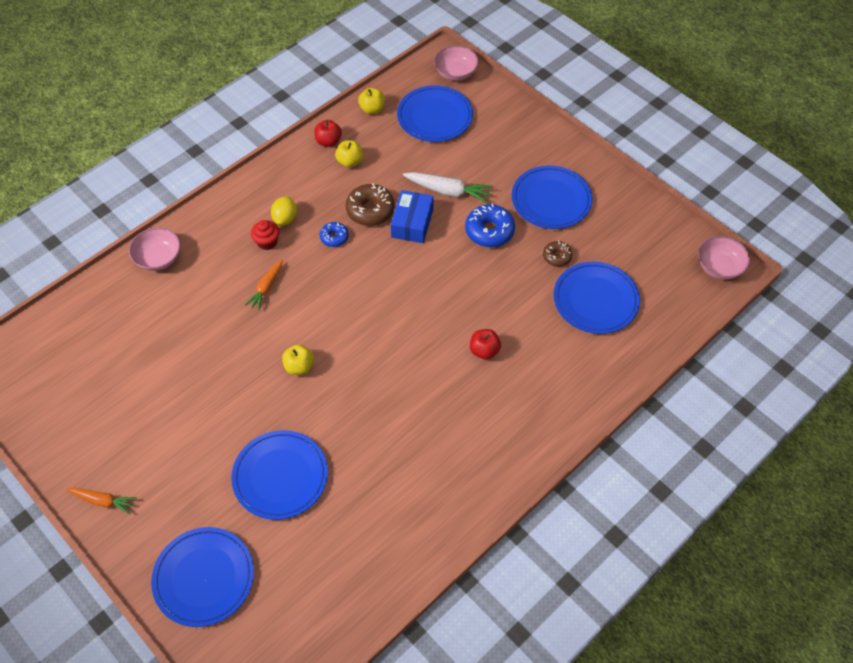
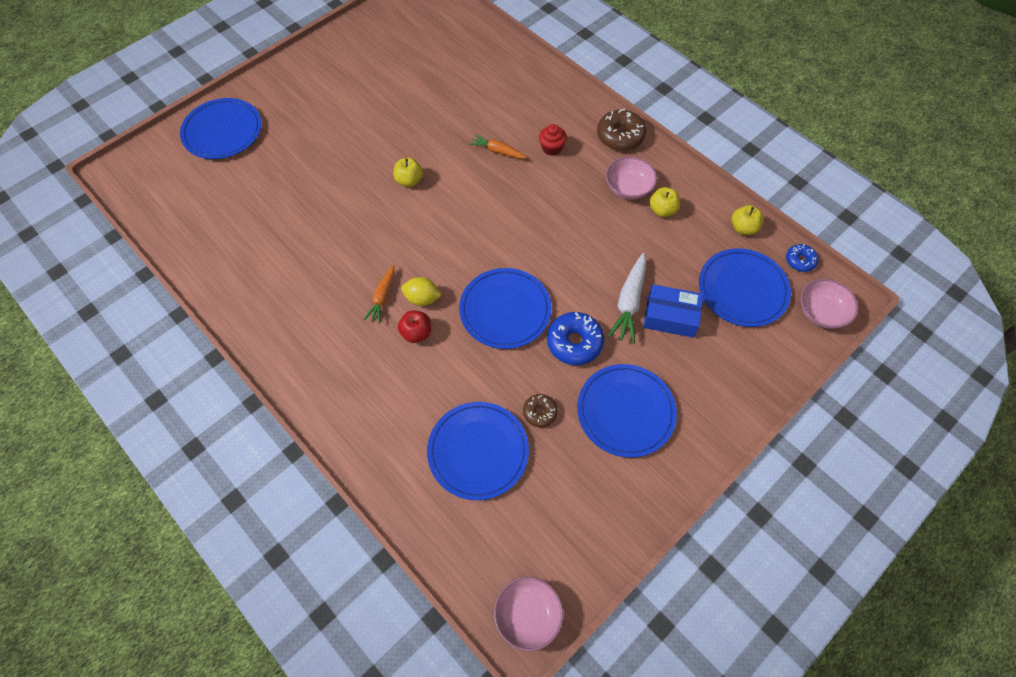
camera: 90 degrees right, 5 degrees up
orange carrot [66,487,137,514] -> orange carrot moved to [363,265,395,324]
pink bowl [129,228,180,271] -> pink bowl moved to [606,157,657,200]
blue plate [231,430,328,520] -> blue plate moved to [459,268,552,349]
yellow lemon [271,196,297,226] -> yellow lemon moved to [401,277,442,306]
red apple [314,120,342,147] -> none
blue donut [320,222,349,247] -> blue donut moved to [786,244,818,272]
brown donut [346,183,395,226] -> brown donut moved to [597,109,646,151]
blue box [391,190,434,243] -> blue box moved to [643,284,703,338]

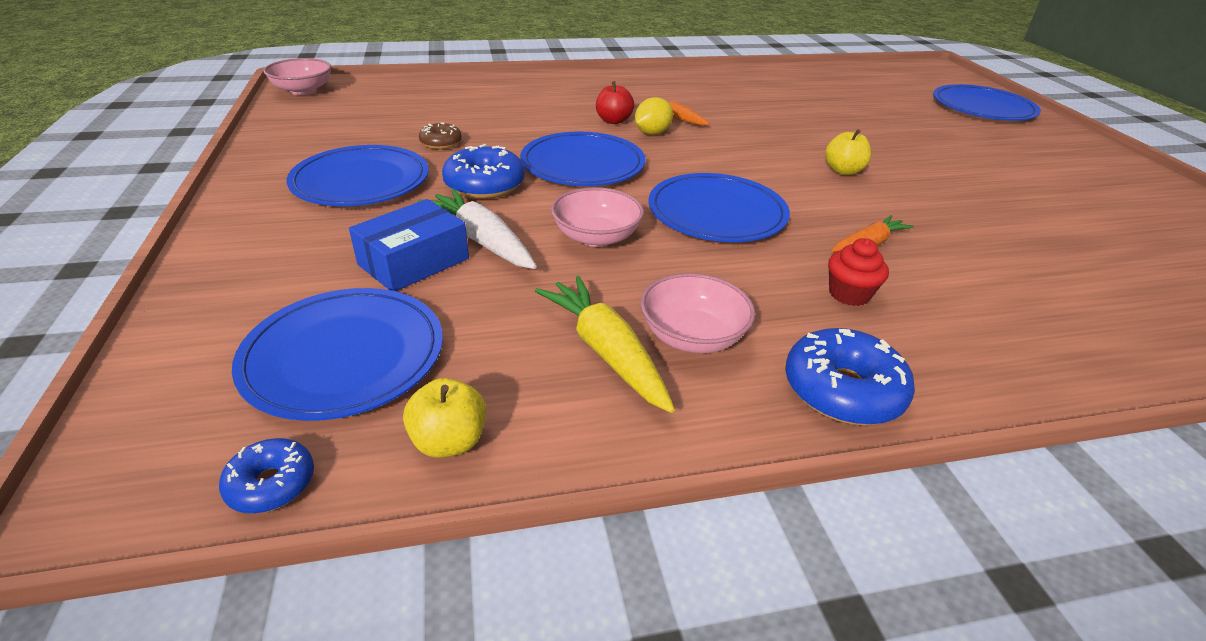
camera: 120 degrees right, 25 degrees down
blue plate [427,402,529,500] -> blue plate moved to [649,173,790,242]
brown donut [597,109,646,151] -> blue donut [785,328,915,425]
yellow apple [649,187,680,217] -> yellow carrot [535,276,675,413]
pink bowl [800,279,858,329] -> pink bowl moved to [551,187,644,247]

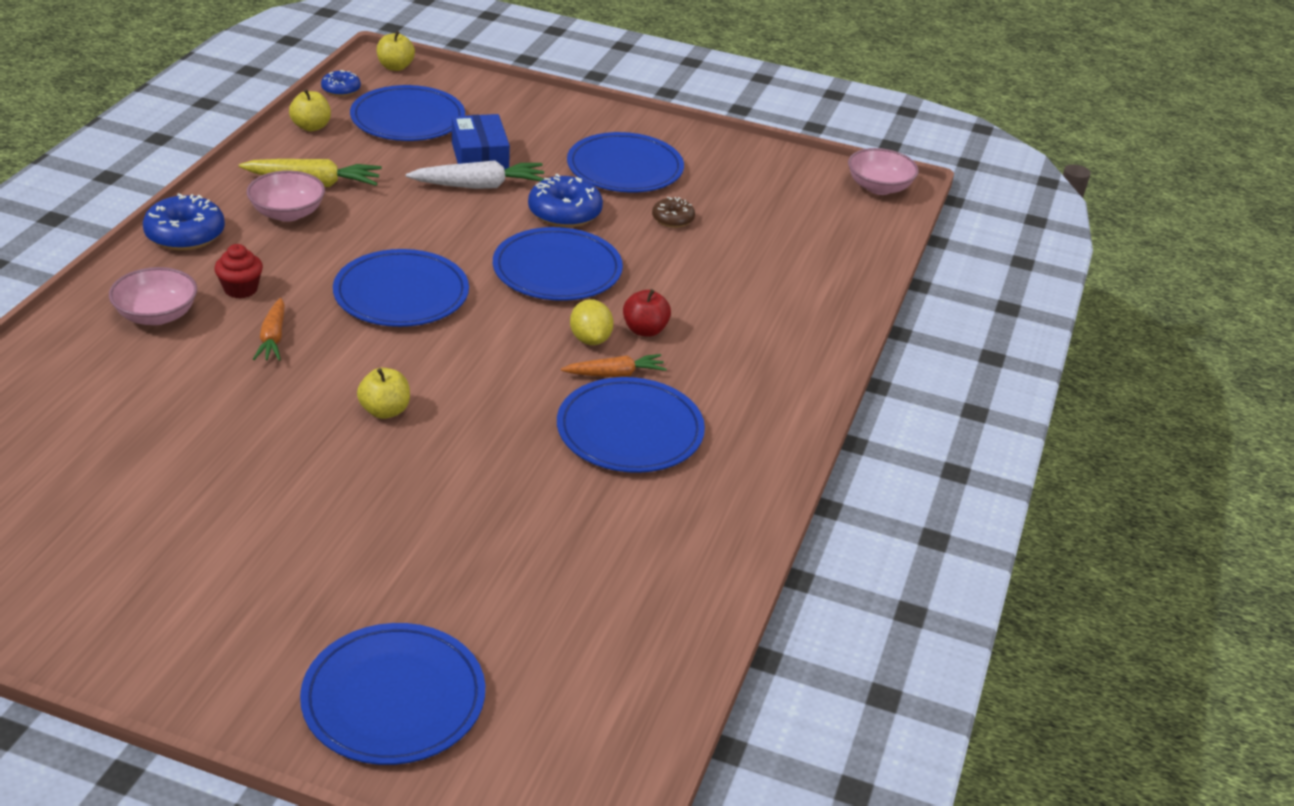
camera: 120 degrees right, 0 degrees up
pink bowl [551,187,644,247] -> pink bowl moved to [109,267,197,325]
none -> yellow apple [377,31,415,71]
none -> blue plate [557,377,705,473]

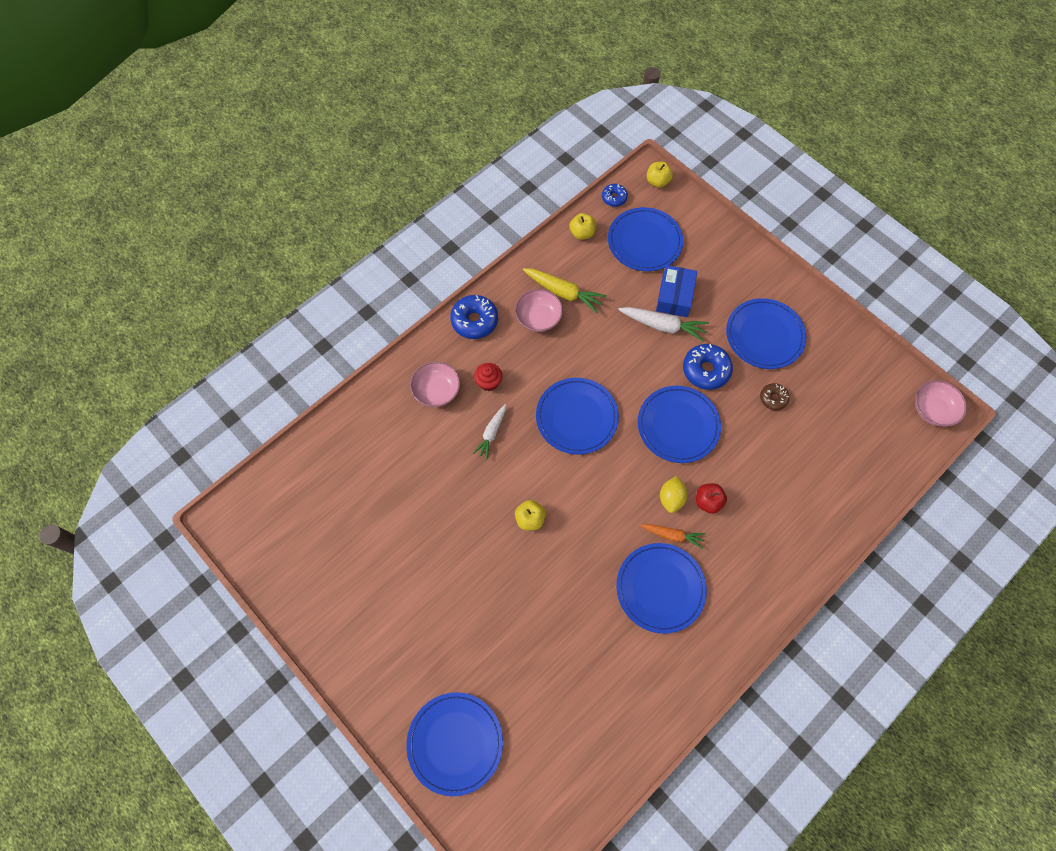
camera: 30 degrees right, 30 degrees up
orange carrot [253,298,285,361] -> white carrot [473,404,506,459]

